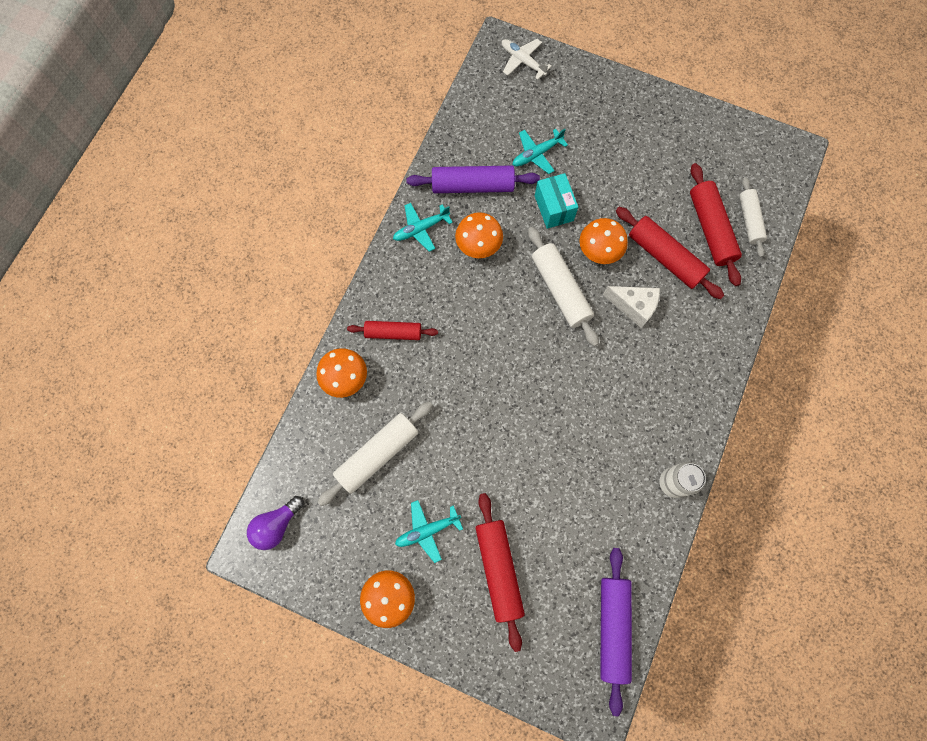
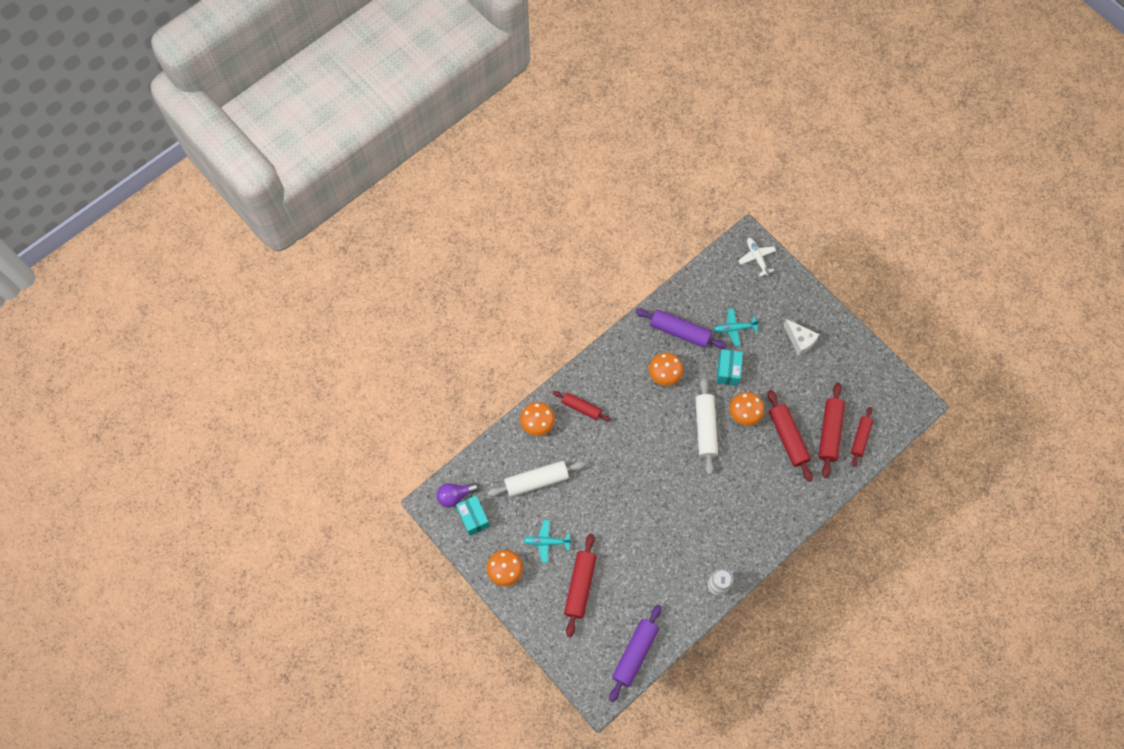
camera: 25 degrees right, 5 degrees down
turquoise plane [393,203,453,252] -> none
white cheese [603,286,660,328] -> white cheese moved to [784,319,820,356]
white rolling pin [739,177,767,257] -> red rolling pin [851,407,873,467]
none -> turquoise box [456,496,490,536]

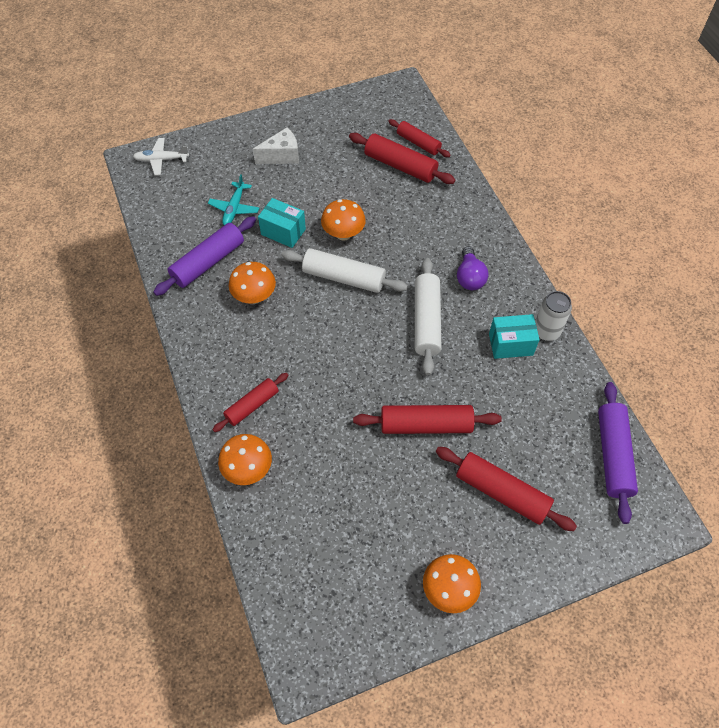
camera: 70 degrees left, 10 degrees down
purple light bulb [436,483,479,507] -> purple light bulb moved to [457,246,488,290]
turquoise box [456,496,490,536] -> turquoise box moved to [489,314,540,359]
white rolling pin [487,461,586,497] -> white rolling pin moved to [415,258,441,375]
turquoise plane [523,520,572,563] -> none
purple rolling pin [609,604,662,702] -> purple rolling pin turned 45 degrees clockwise [598,382,638,524]
red rolling pin [767,390,813,482] -> red rolling pin moved to [353,405,502,434]

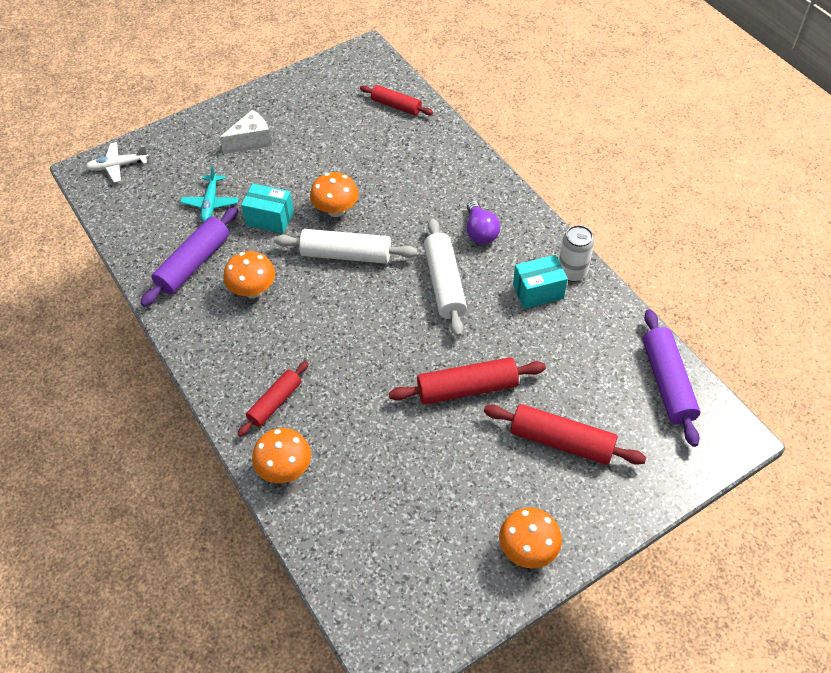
camera: 10 degrees left, 5 degrees down
red rolling pin [349,133,455,184] -> none

